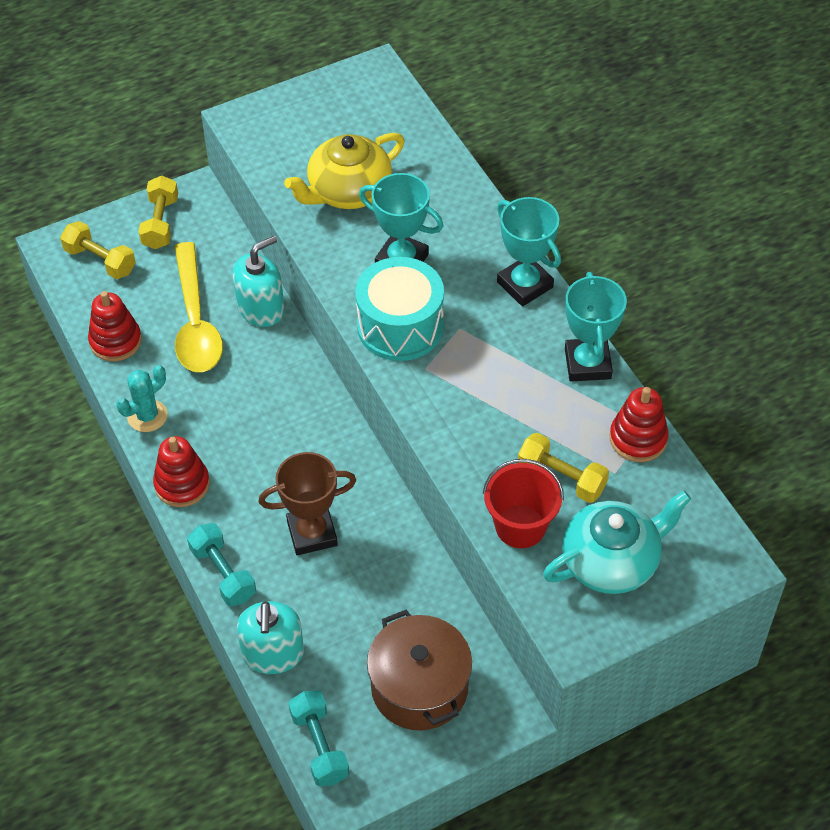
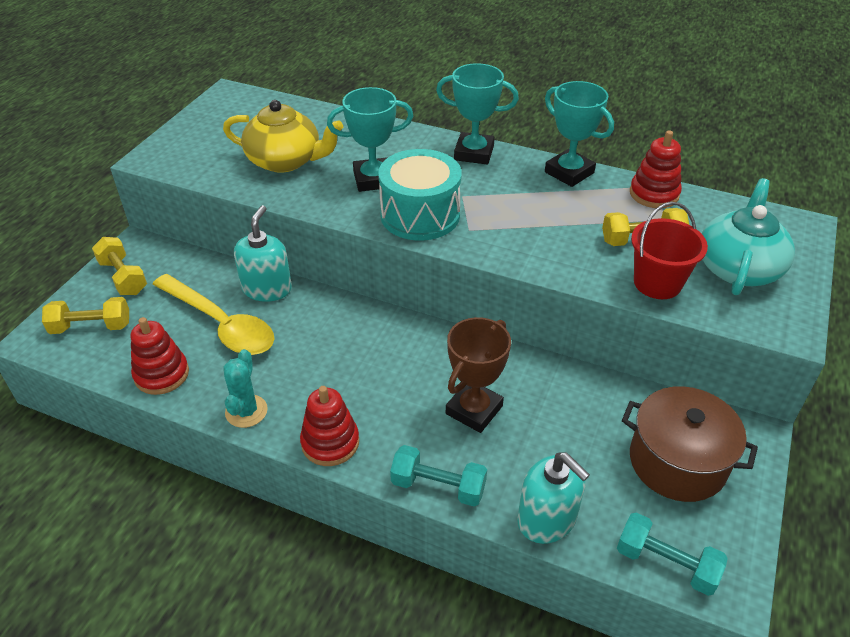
camera: 40 degrees left, 10 degrees down
yellow teapot [284,133,405,209] -> yellow teapot turned 90 degrees counterclockwise [223,100,343,173]

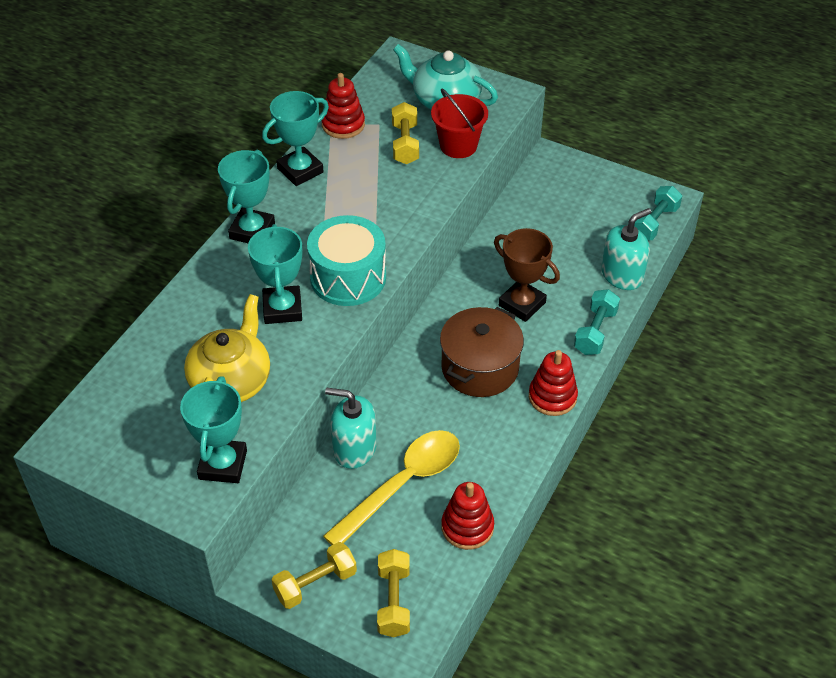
camera: 85 degrees left, 5 degrees up
turquoise cactus [223,349,268,428] -> none
brown pot [622,386,758,502] -> brown pot moved to [440,307,524,397]
none -> turquoise trophy [180,376,247,483]

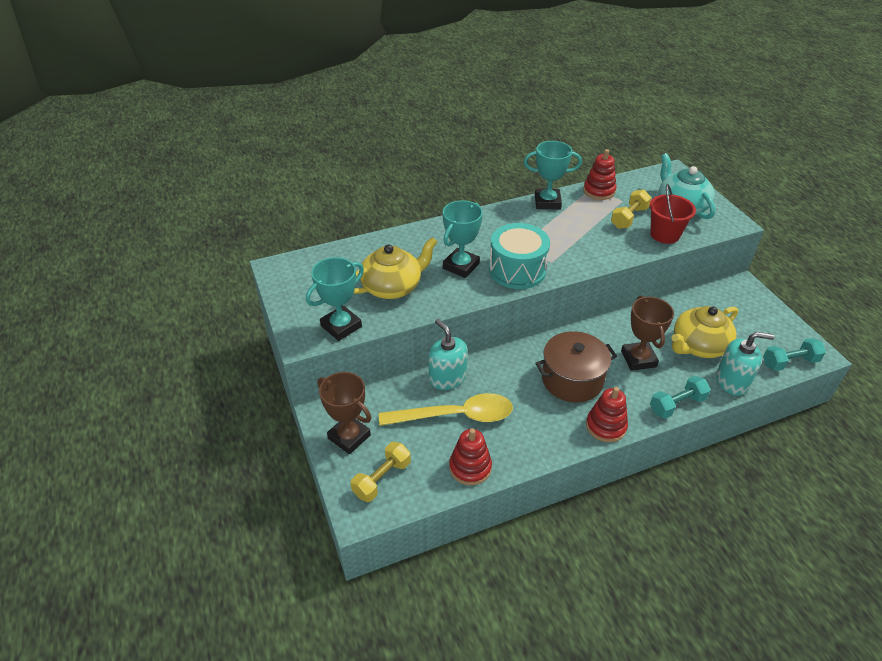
camera: 40 degrees right, 5 degrees down
turquoise trophy [218,150,275,243] -> none
yellow dumbbell [272,542,357,609] -> brown trophy [317,372,371,454]
none -> yellow teapot [671,306,738,358]

